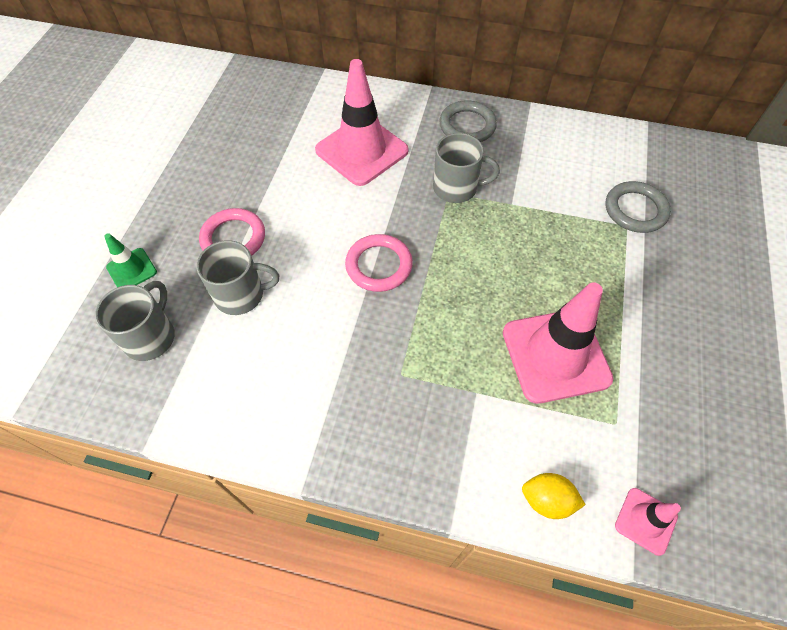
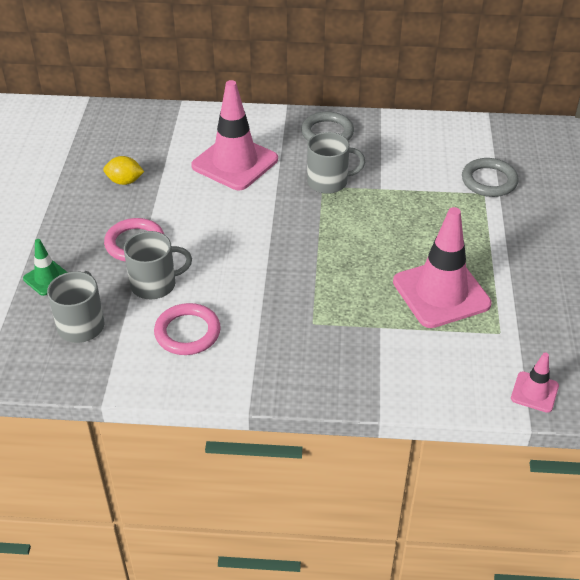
camera: 10 degrees left, 15 degrees down
pink ring [345,234,413,292] -> pink ring moved to [154,303,221,355]
yellow lemon [522,473,586,519] -> yellow lemon moved to [103,156,144,185]

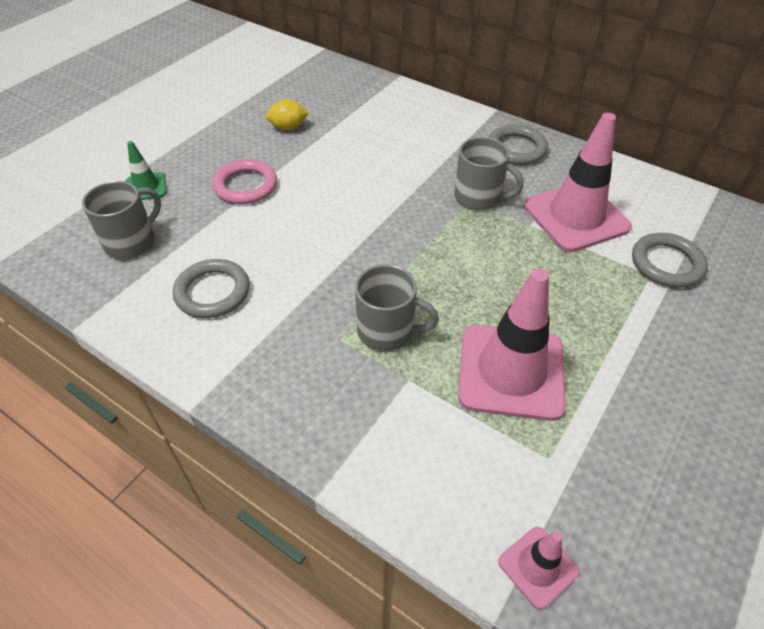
camera: 30 degrees right, 5 degrees up
yellow lemon [103,156,144,185] -> yellow lemon turned 45 degrees counterclockwise [266,99,309,130]
grey mug [124,231,192,299] -> grey mug moved to [355,264,439,351]
pink ring [154,303,221,355] -> grey ring [173,259,250,318]
pink traffic cone [191,80,278,190] -> pink traffic cone moved to [524,113,632,252]

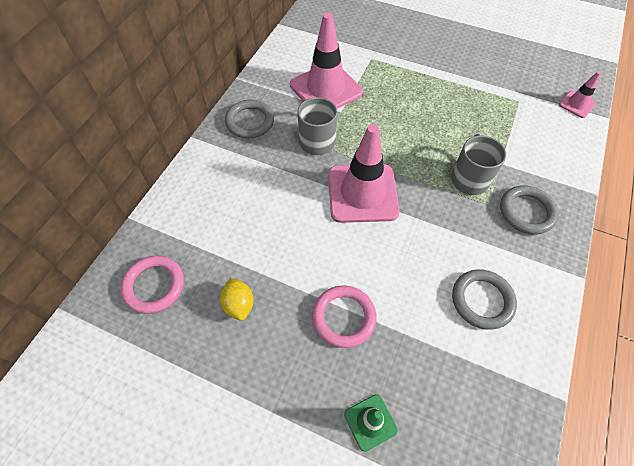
camera: 100 degrees left, 10 degrees up
grey mug [82,181,161,259] -> none
pink traffic cone [458,269,566,421] -> pink traffic cone moved to [328,124,400,223]
grey ring [632,233,708,288] -> grey ring moved to [500,185,559,234]
none -> pink ring [120,255,184,314]

